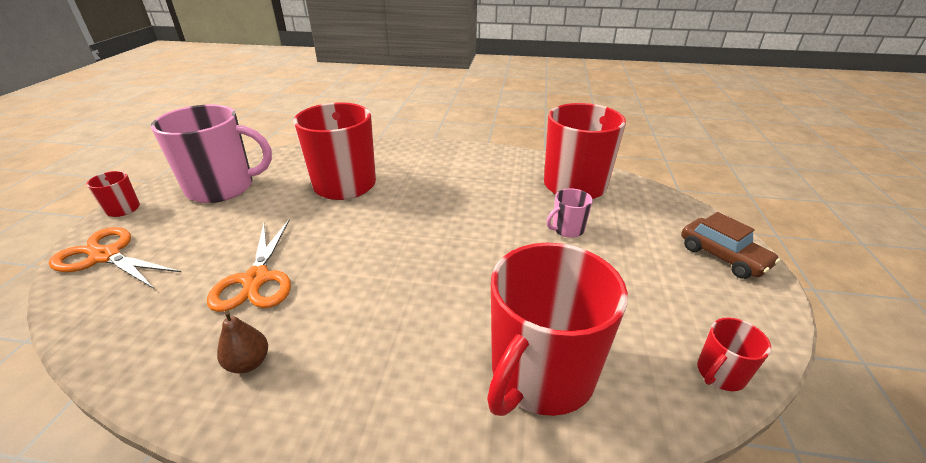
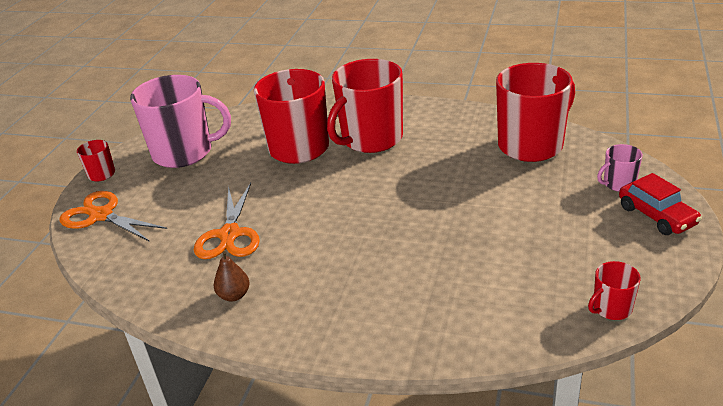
camera: 10 degrees right, 0 degrees up
red mug [487,243,628,416] -> red mug moved to [327,59,403,153]
pink mug [547,188,593,238] -> pink mug moved to [597,144,643,191]
brown car [681,212,780,279] -> red car [619,173,702,235]

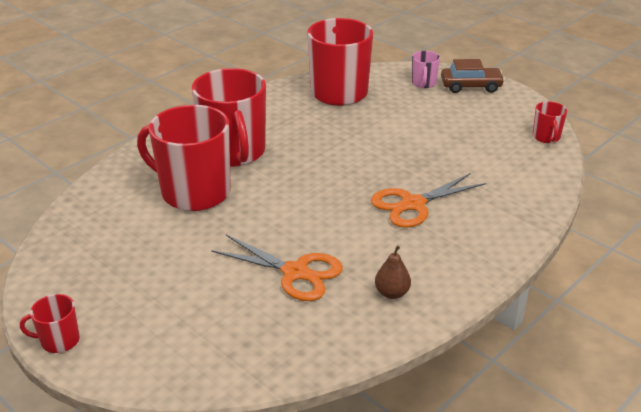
camera: 65 degrees left, 0 degrees up
orange scissors [60,191,167,242] -> orange scissors moved to [371,173,486,228]
pink mug [130,75,231,168] -> none
red car [619,173,702,235] -> brown car [441,59,505,93]

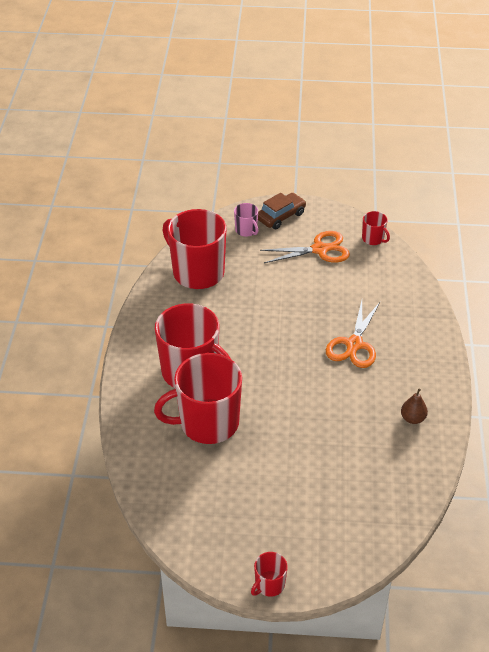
camera: 40 degrees left, 10 degrees up
orange scissors [211,235,343,301] -> orange scissors moved to [260,231,350,263]

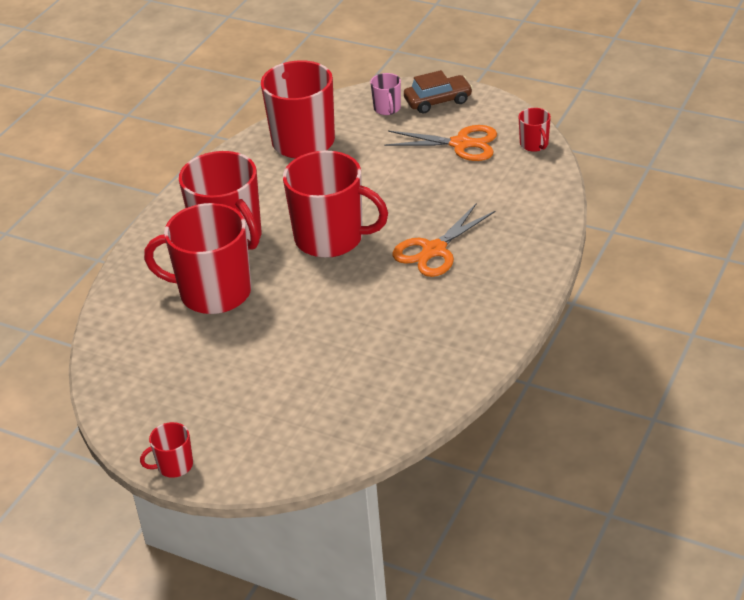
camera: 25 degrees right, 5 degrees down
brown pear [401,389,428,424] -> none
none -> red mug [283,150,388,258]

